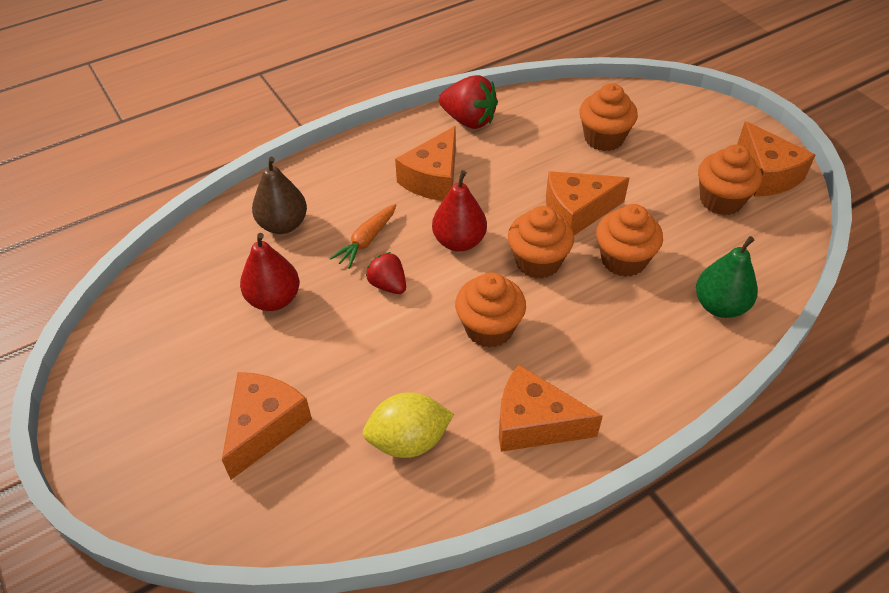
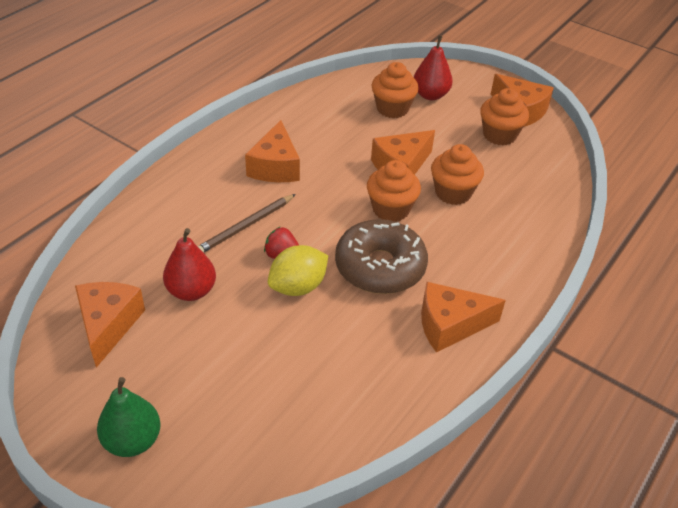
camera: 25 degrees left, 5 degrees down
orange cheese [222,372,312,480] -> orange cheese moved to [75,282,145,368]
brown pear [252,157,307,234] -> none
orange carrot [330,204,396,269] -> brown pencil [197,194,296,253]
yellow lemon [363,392,454,458] -> yellow lemon moved to [268,245,328,296]
red pear [432,170,487,252] -> red pear moved to [414,35,452,100]
red strawberry [439,75,498,129] -> none
orange cupcake [455,272,526,348] -> brown donut [335,219,428,294]
green pear [696,236,758,318] -> green pear moved to [97,377,161,457]

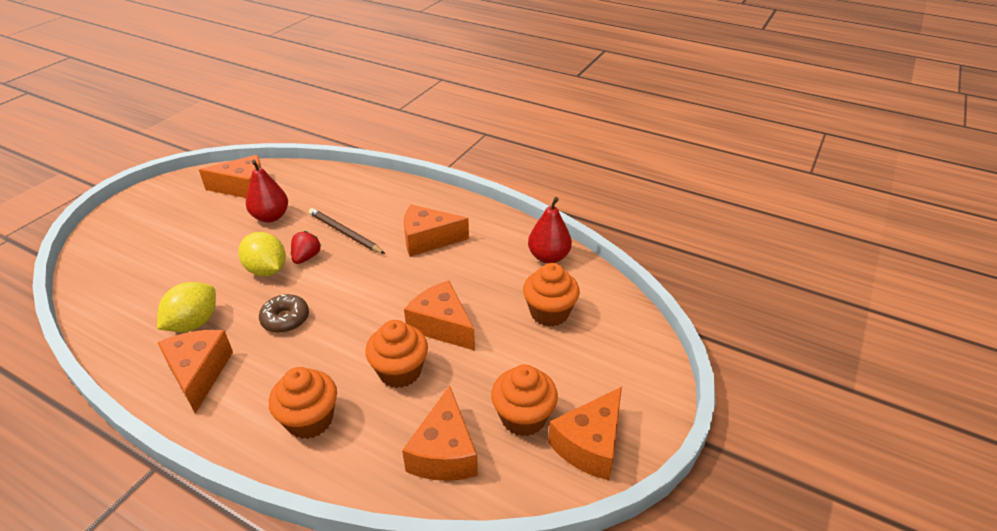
camera: 85 degrees right, 5 degrees down
green pear [97,377,161,457] -> none
brown donut [335,219,428,294] -> brown donut [259,294,309,333], size x0.54
orange cupcake [367,160,421,222] -> orange cupcake moved to [269,367,337,439]
red pear [414,35,452,100] -> red pear moved to [528,197,572,264]
none -> yellow lemon [157,282,216,332]
none -> orange cheese [402,385,478,481]

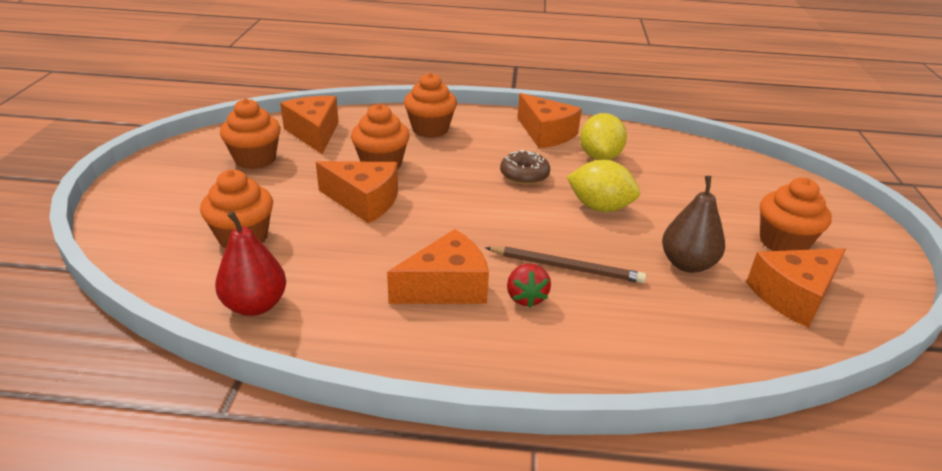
camera: 155 degrees right, 5 degrees down
red pear [246,160,288,223] -> brown pear [662,176,725,273]
red strawberry [291,231,321,264] -> red strawberry moved to [507,264,551,308]
orange cheese [548,387,622,480] -> none
none -> orange cupcake [760,178,832,251]

